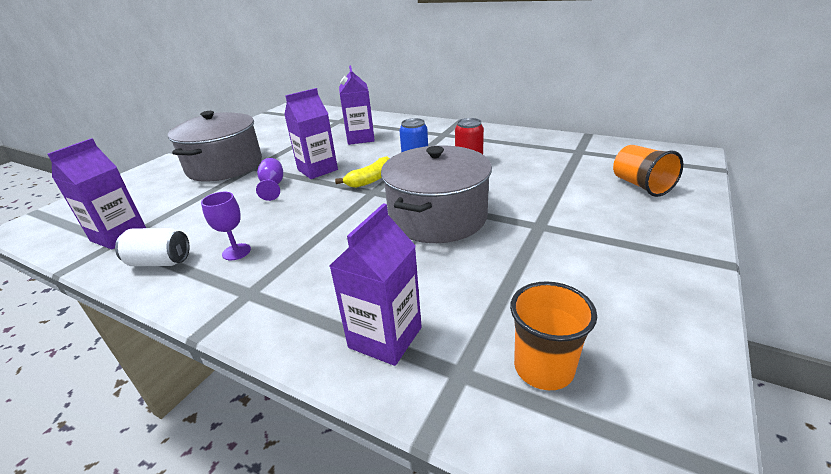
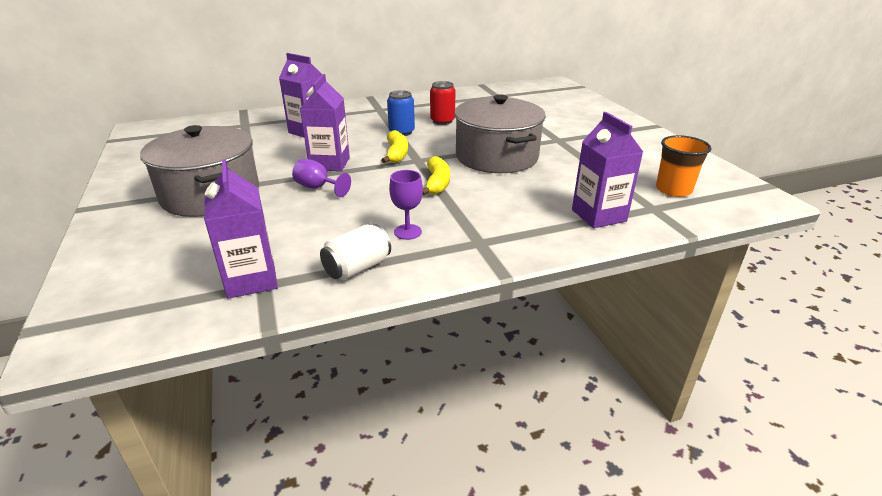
camera: 50 degrees left, 0 degrees up
orange cup [613,145,683,197] -> none
none -> yellow banana [423,156,450,195]

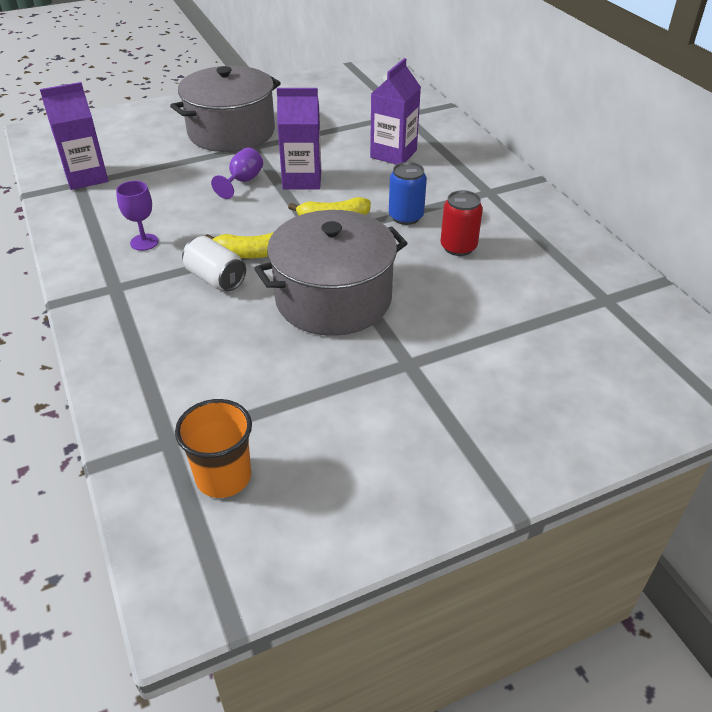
camera: 85 degrees right, 10 degrees up
white can [320,224,391,280] -> white can moved to [182,236,246,291]
purple carton [572,112,643,228] -> none

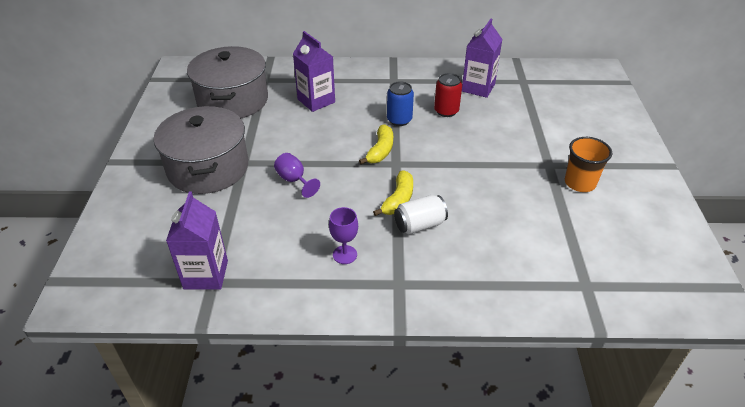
camera: 65 degrees left, 0 degrees up
orange cup [175,399,252,498] -> orange cup moved to [565,137,613,192]
grey pot [254,210,408,336] -> grey pot moved to [187,46,268,118]
purple carton [277,88,321,190] -> purple carton moved to [462,19,503,98]

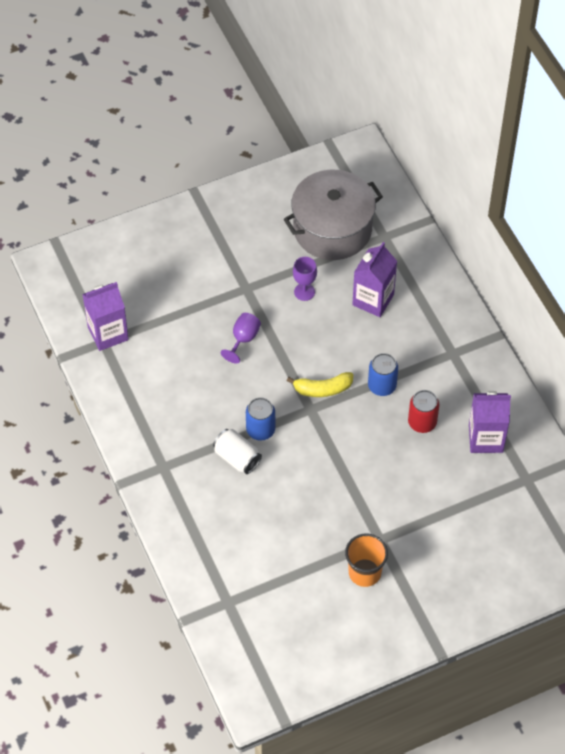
camera: 65 degrees right, 15 degrees up
grey pot [154,106,248,194] -> none
purple goblet [329,207,358,264] -> purple goblet moved to [293,257,317,301]
yellow banana [373,170,413,216] -> blue can [246,397,275,441]

